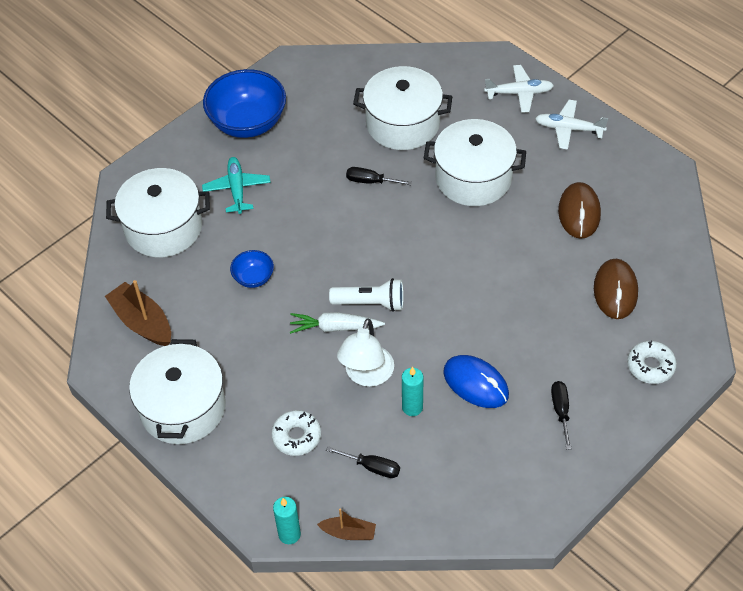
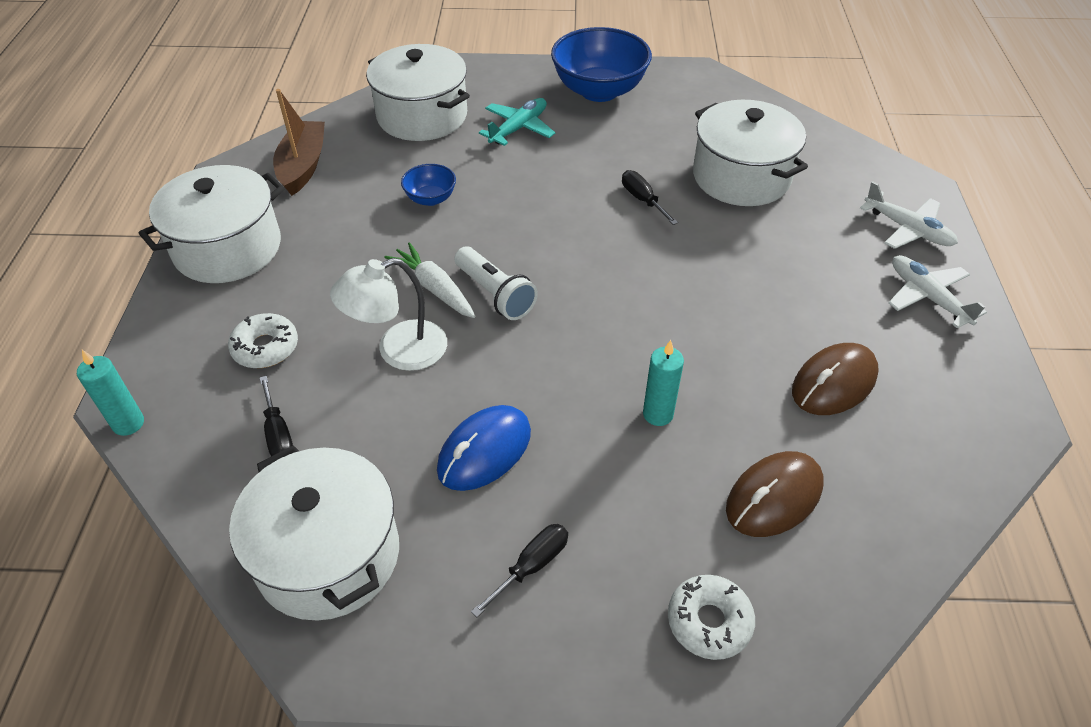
camera: 45 degrees right, 5 degrees down
brown boat [317,509,376,540] -> none
turquoise candle [402,367,423,416] -> turquoise candle moved to [643,340,684,426]
white pot [424,119,526,206] -> white pot moved to [229,445,399,621]
blue mouse [443,355,509,408] -> blue mouse turned 45 degrees clockwise [437,405,531,491]

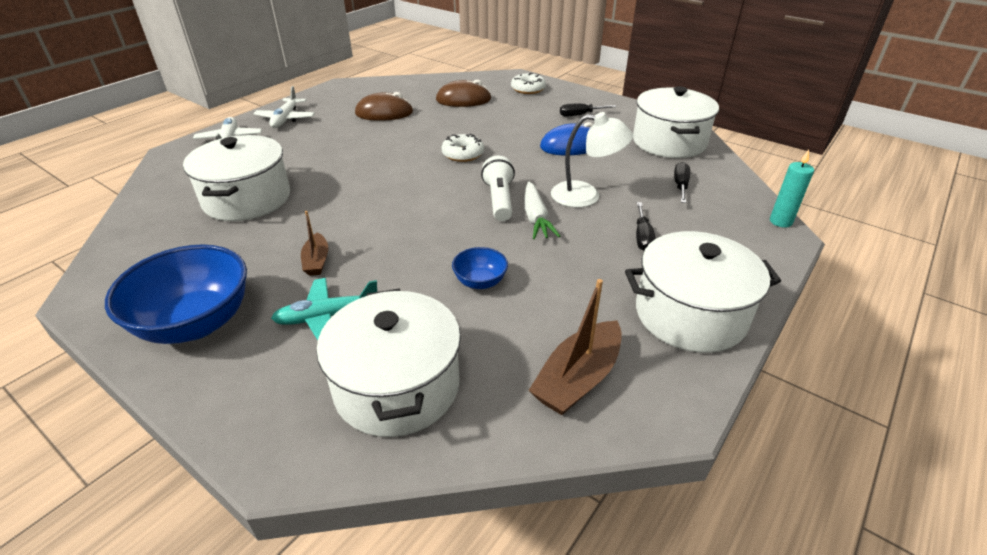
camera: 145 degrees left, 10 degrees down
white donut [228,313,298,368] -> white donut moved to [442,134,484,162]
black screwdriver [622,170,678,225] -> black screwdriver moved to [636,202,656,251]
turquoise candle [643,340,684,426] -> none
none -> brown boat [301,211,328,276]

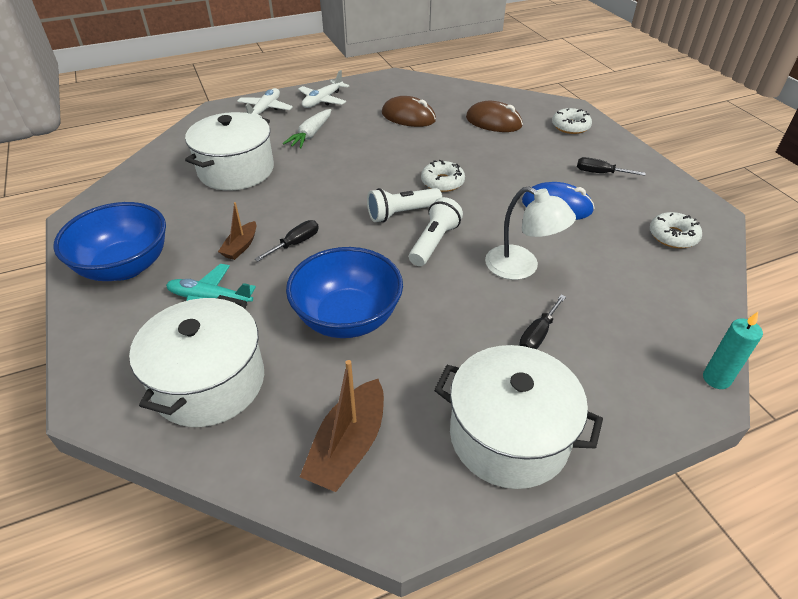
camera: 30 degrees right, 5 degrees up
blue bowl [452,247,508,289] -> blue bowl [286,247,403,338], size x2.07
white carrot [525,182,560,239] -> white carrot moved to [283,109,331,148]
brown boat [528,279,622,415] -> brown boat turned 45 degrees counterclockwise [300,360,384,492]
white pot [633,86,719,158] -> white donut [650,212,702,248]
black screwdriver [674,162,690,203] -> black screwdriver moved to [255,220,319,262]
none -> white flashlight [367,188,442,222]

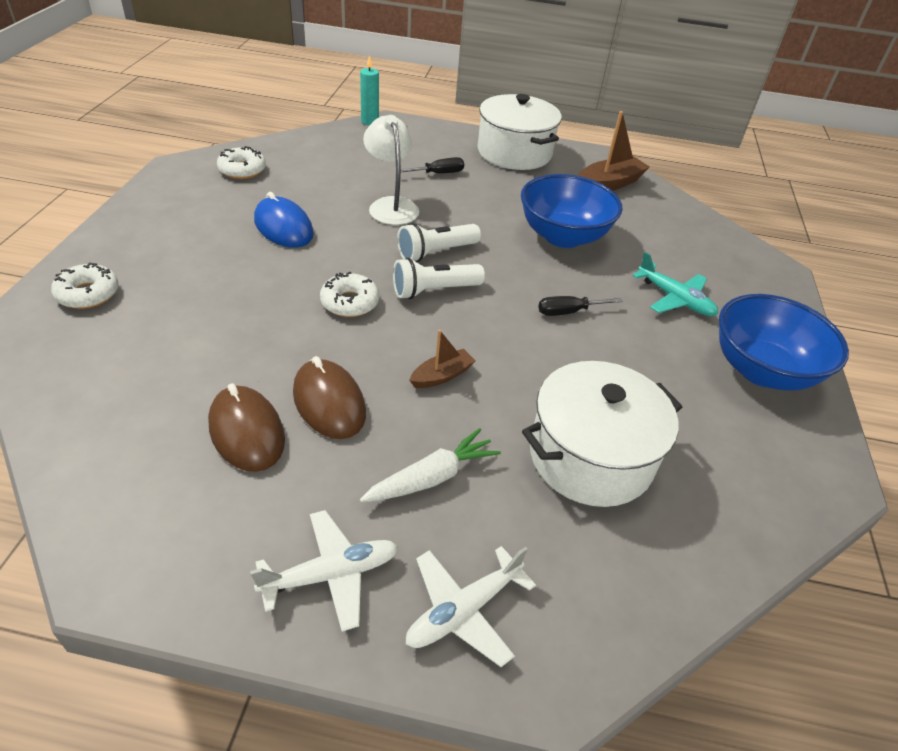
camera: 150 degrees left, 0 degrees up
white pot [129,295,264,427] -> none
brown boat [218,202,256,260] -> brown boat moved to [409,330,476,388]
white flashlight [367,188,442,222] -> white flashlight turned 150 degrees clockwise [393,258,485,299]
brown mouse [466,101,523,132] -> brown mouse moved to [293,356,366,439]
black screwdriver [577,157,646,176] -> none

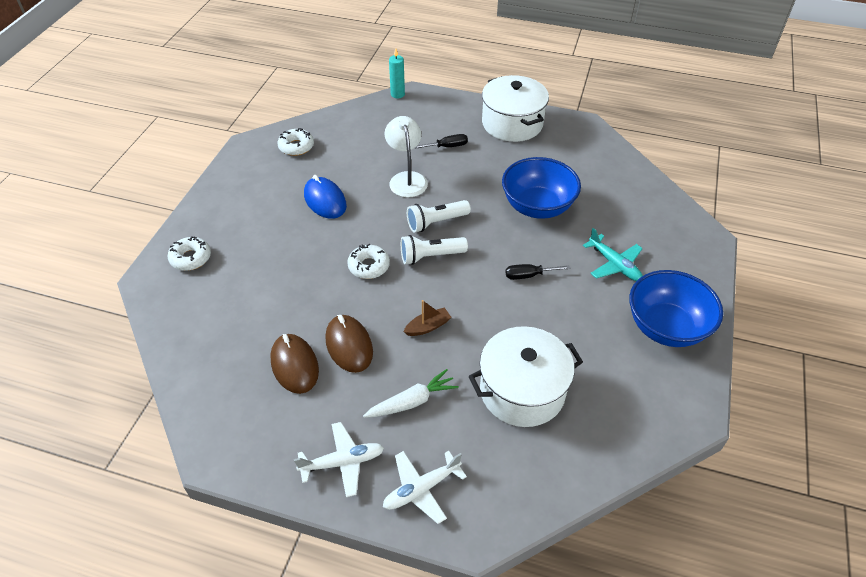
camera: 10 degrees right, 5 degrees up
brown boat [578,111,650,191] -> none

